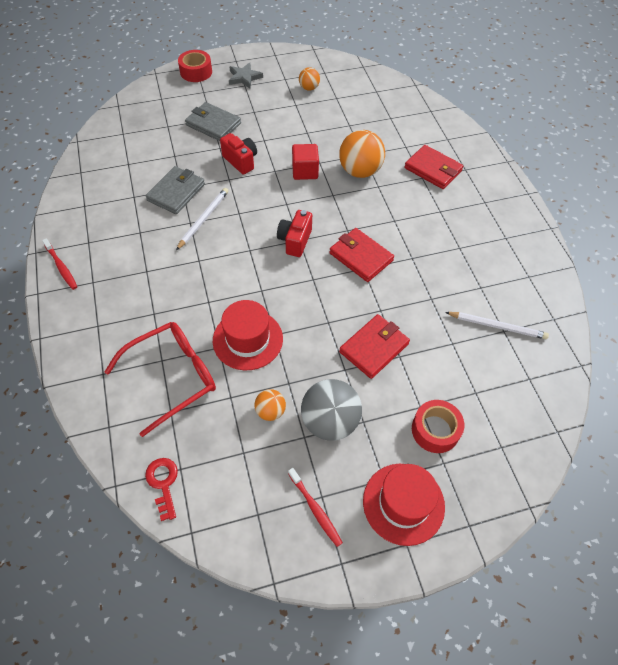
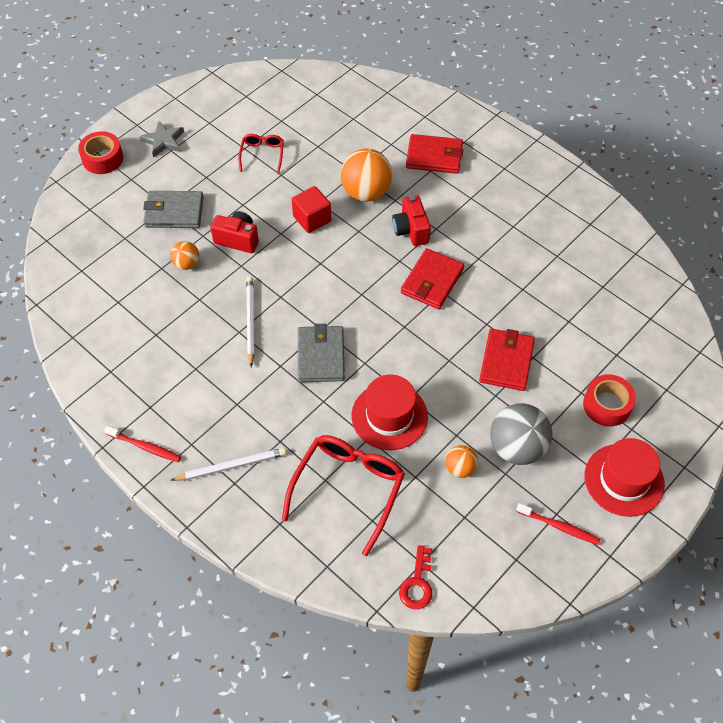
camera: 30 degrees left, 0 degrees up
red key [145,458,178,521] -> red key turned 120 degrees counterclockwise [399,545,433,609]
grey wallet [146,166,205,214] -> grey wallet moved to [298,324,345,382]
red camera [277,210,312,257] -> red camera moved to [392,195,431,246]
orange ball [299,67,320,91] -> orange ball moved to [170,241,199,270]
red wallet [329,228,394,282] -> red wallet turned 75 degrees counterclockwise [401,248,464,309]
white pencil [445,312,549,339] -> white pencil moved to [171,448,286,481]
none -> red glasses [239,134,284,174]

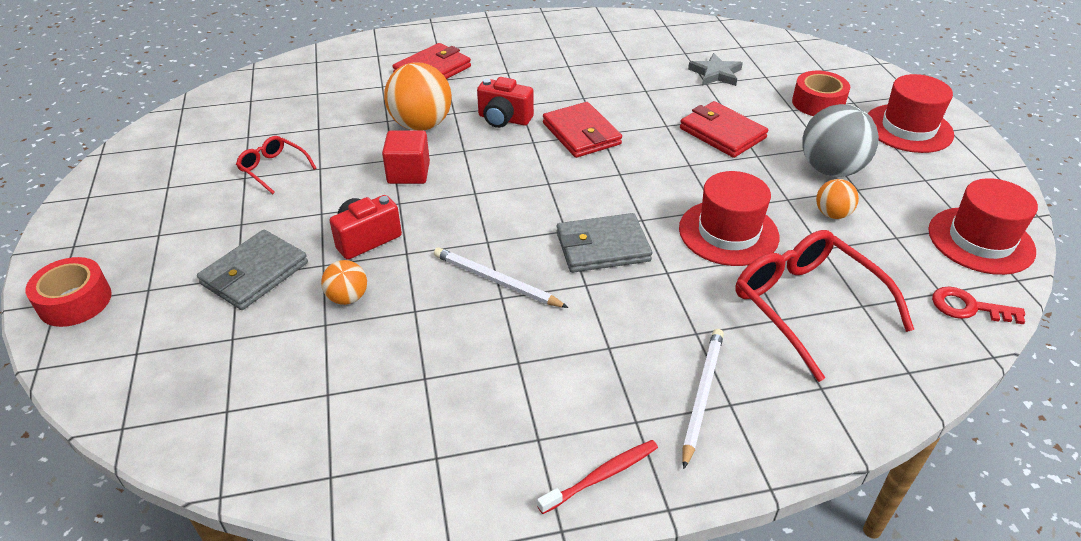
camera: 55 degrees left, 15 degrees down
grey star [139,121,184,158] -> grey star moved to [688,53,743,86]
grey wallet [298,324,345,382] -> grey wallet turned 45 degrees counterclockwise [556,213,652,273]
red key [399,545,433,609] -> red key turned 150 degrees clockwise [932,287,1025,324]
red toothbrush [516,503,601,545] -> none
none -> red hat [928,178,1038,275]

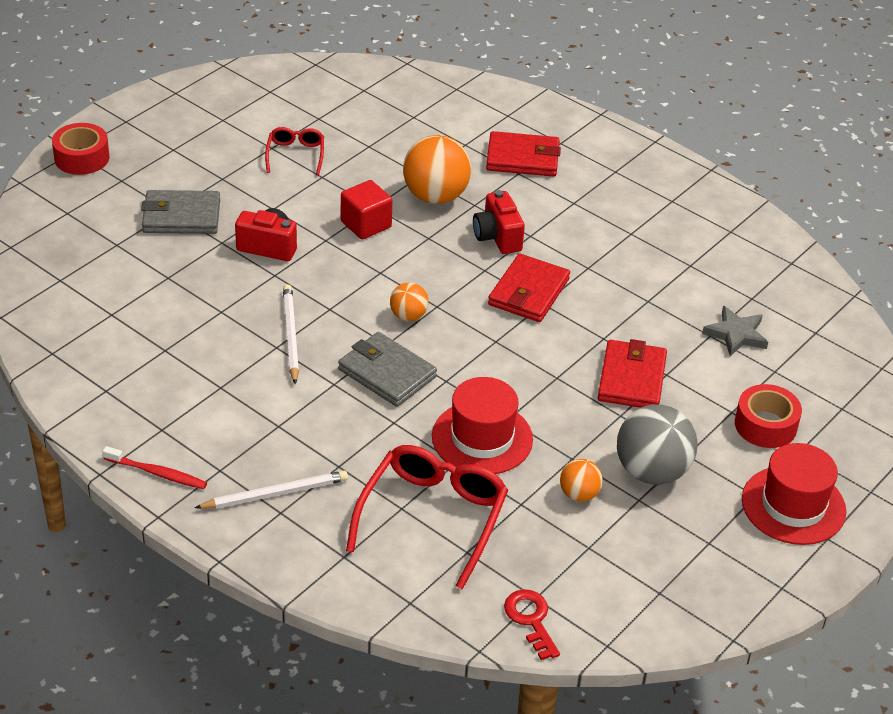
camera: 50 degrees right, 0 degrees up
orange ball [321,260,367,305] -> orange ball moved to [390,282,429,321]
red hat [928,178,1038,275] -> none

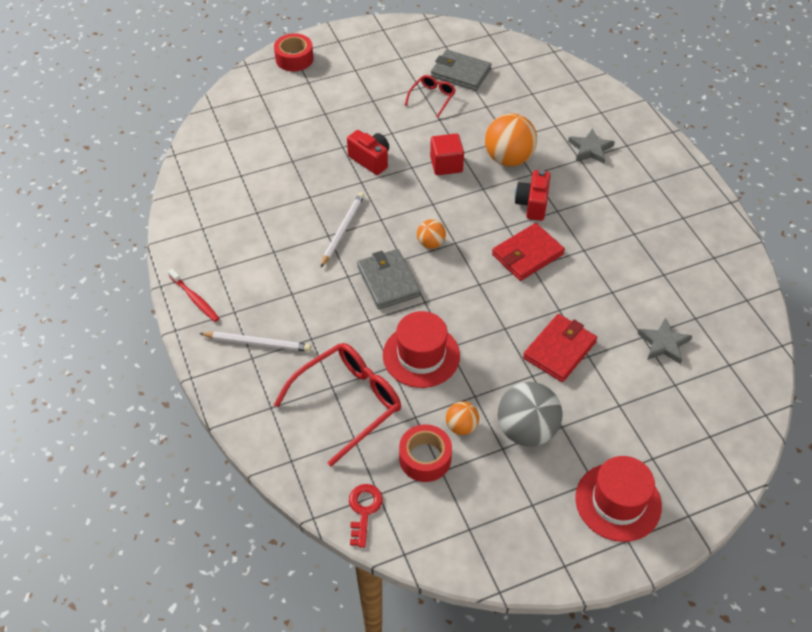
camera: 30 degrees right, 10 degrees up
grey wallet [141,190,220,234] -> grey wallet moved to [431,49,491,91]
red wallet [486,131,561,177] -> grey star [568,128,615,164]
red tape [735,384,802,448] -> red tape moved to [399,424,452,482]

